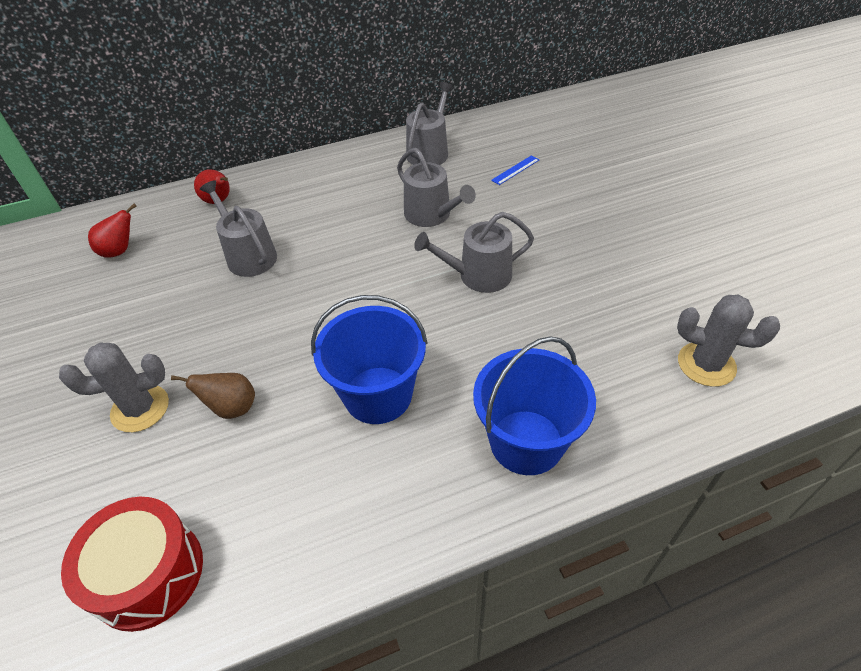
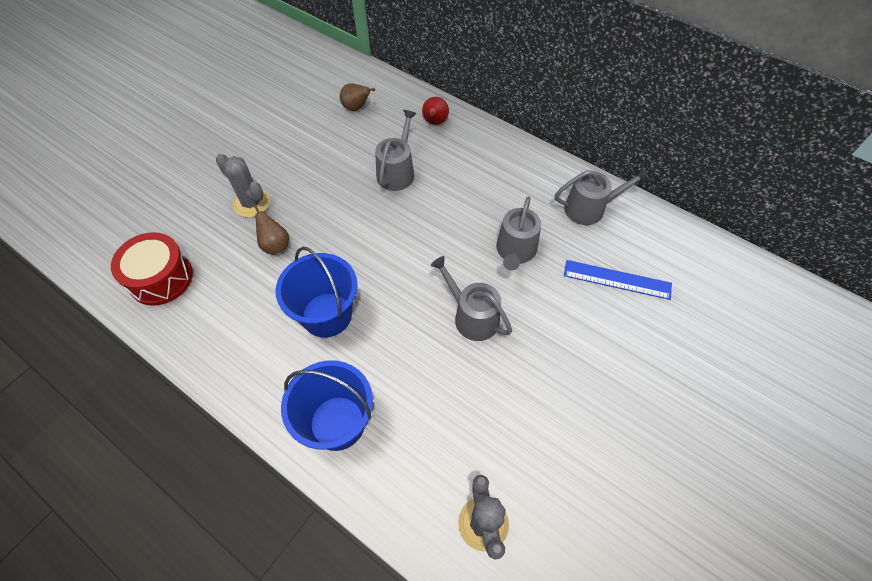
camera: 55 degrees right, 10 degrees up
red pear [88,204,137,258] -> brown pear [340,84,375,111]
blue ruler [491,155,539,185] -> blue ruler [564,260,672,300], size x1.82

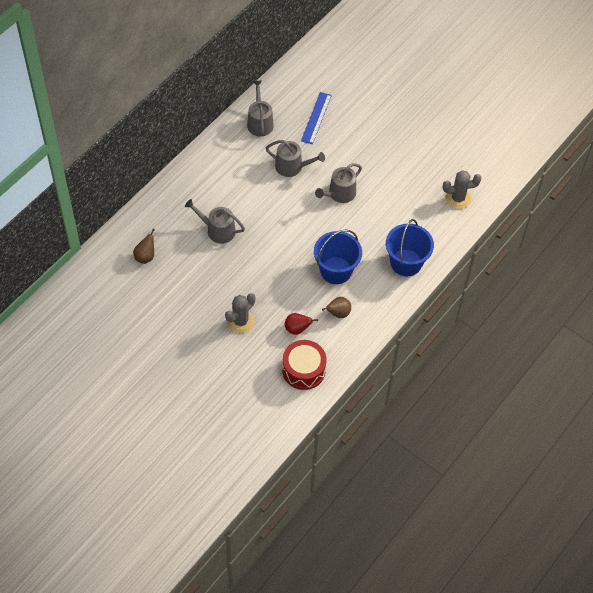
camera: 90 degrees left, 0 degrees up
brown pear [252,203,289,255] -> brown pear moved to [322,297,351,318]
red pear [422,97,449,125] -> red pear moved to [285,313,318,335]

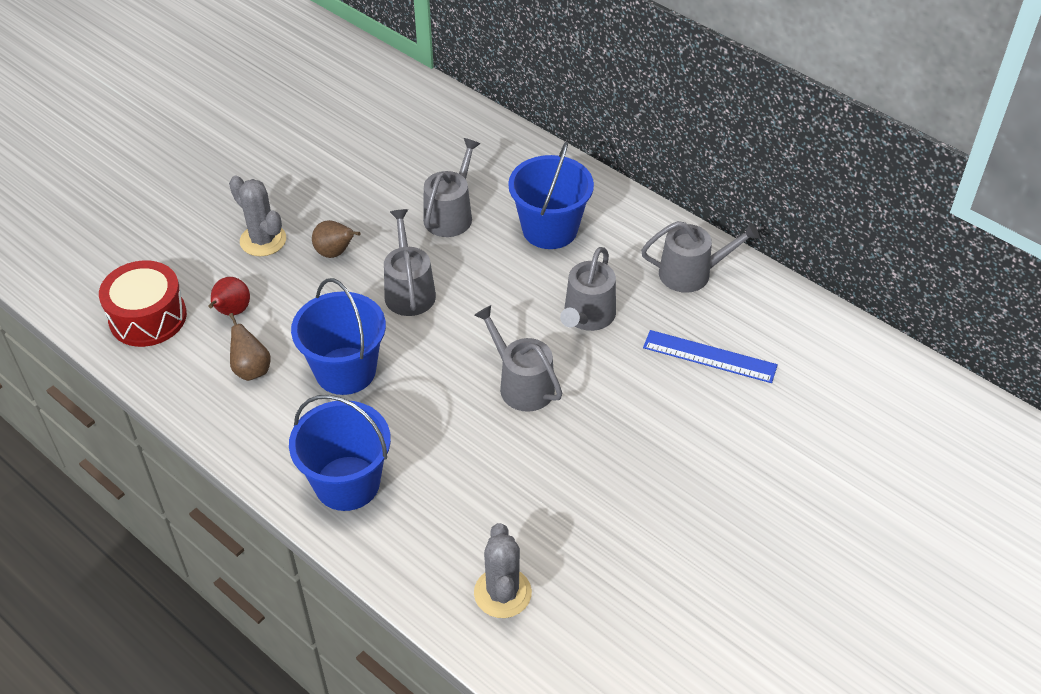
camera: 95 degrees right, 10 degrees down
brown pear [133,229,155,264] -> brown pear moved to [312,220,360,258]
none -> grey watering can [384,209,436,316]
none -> blue bucket [508,142,594,249]

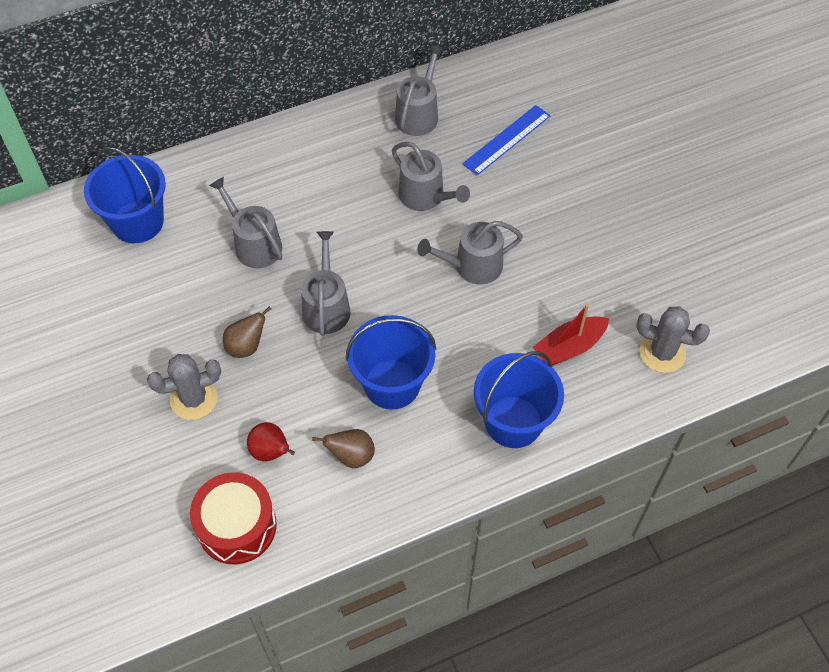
camera: 65 degrees left, 10 degrees up
grey watering can [384,209,436,316] -> grey watering can turned 75 degrees clockwise [301,231,351,336]
blue bucket [508,142,594,249] -> blue bucket moved to [84,147,166,243]
none -> red boat [533,304,609,366]

